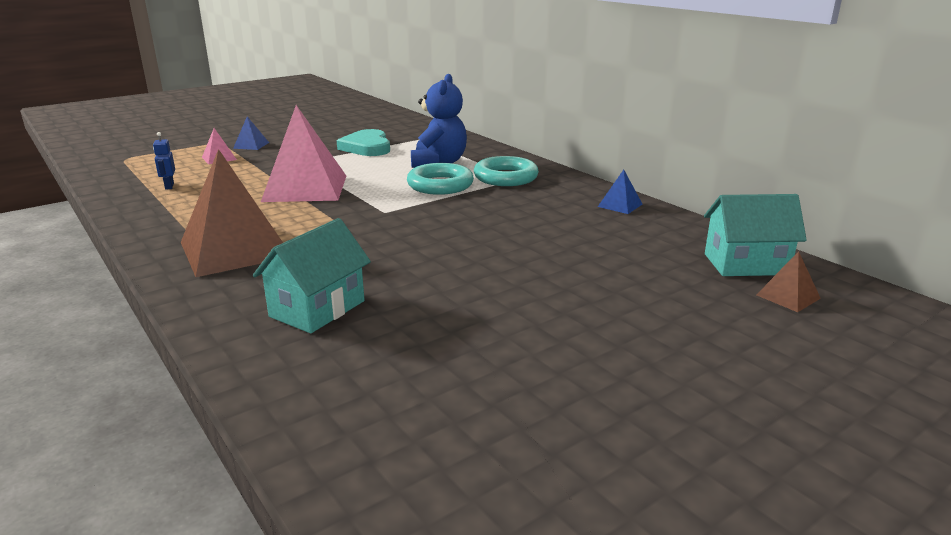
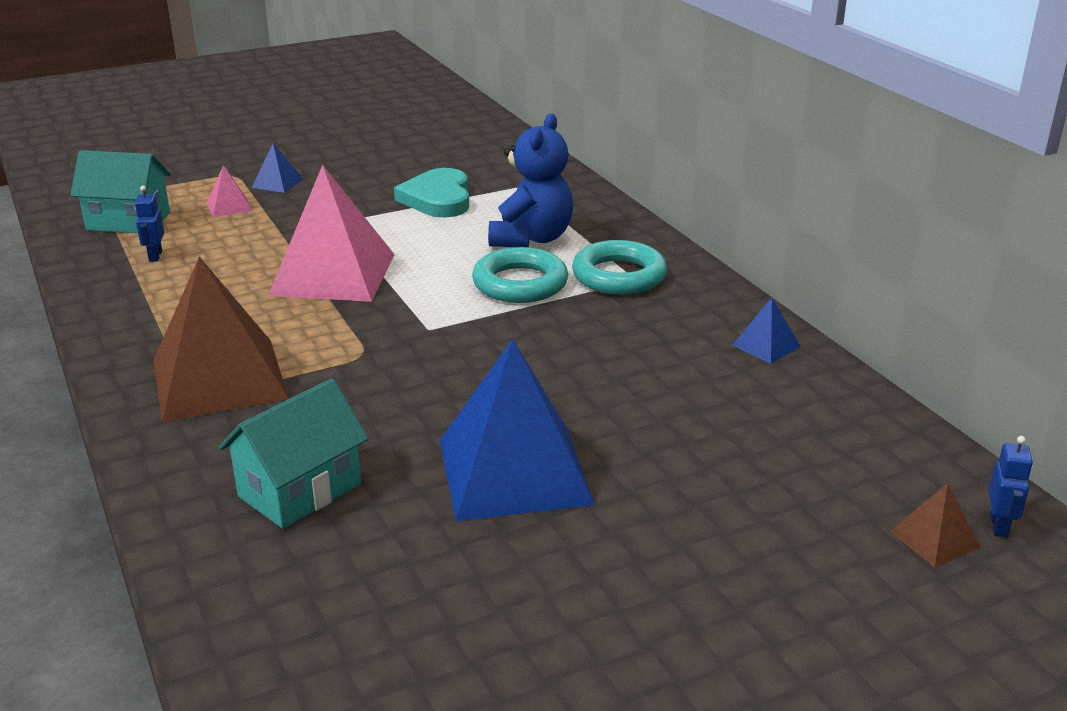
camera: 10 degrees right, 5 degrees up
turquoise house [704,194,807,276] -> turquoise house moved to [70,150,171,233]
none -> blue pyramid [440,339,595,521]
none -> blue robot [988,436,1033,537]

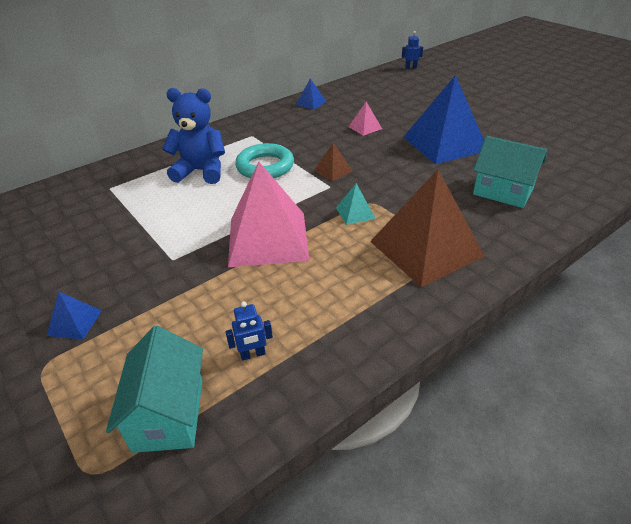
camera: 100 degrees left, 10 degrees up
pink pyramid [207,165,253,217] -> pink pyramid moved to [349,102,382,136]
turquoise heart [394,168,469,218] -> none
turquoise ring [572,240,667,295] -> none
brown pyramid [890,483,981,567] -> brown pyramid moved to [314,143,352,181]
none -> turquoise pyramid [336,183,376,225]

